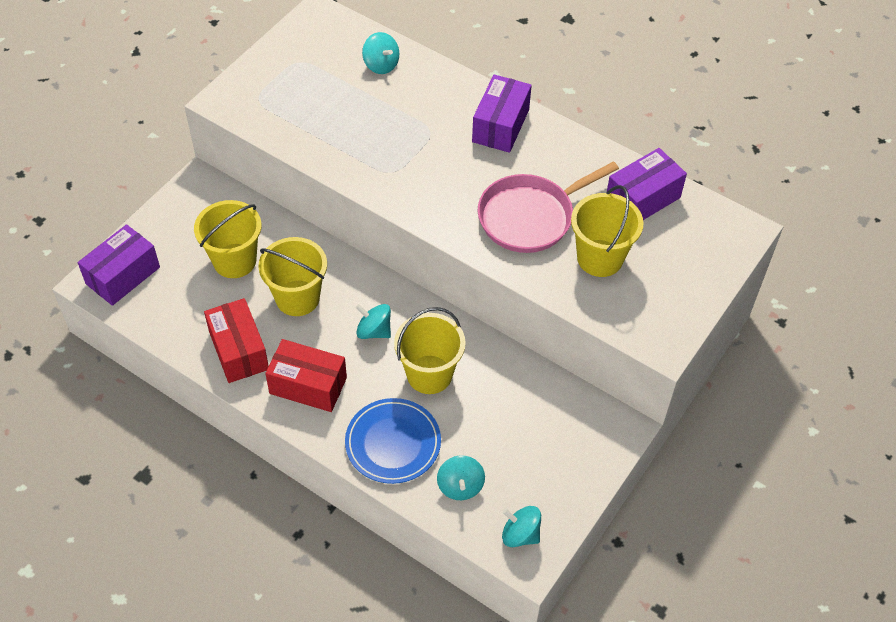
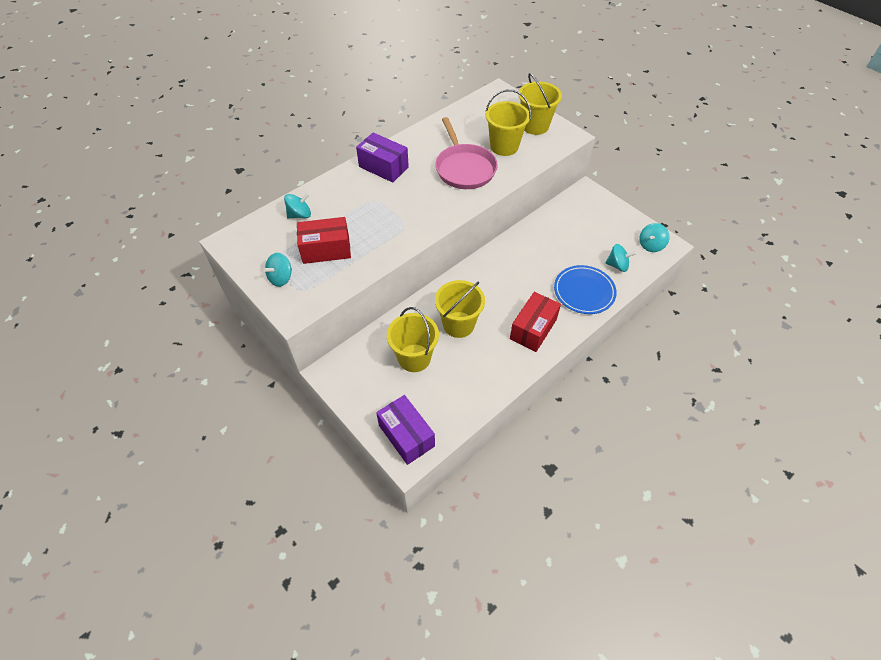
camera: 75 degrees left, 0 degrees up
red box [204,298,269,383] -> red box moved to [297,217,351,264]
turquoise spinning top [356,304,391,339] -> turquoise spinning top moved to [263,253,292,287]
yellow bucket [394,307,466,394] -> yellow bucket moved to [518,73,562,135]
purple box [607,148,687,220] -> none

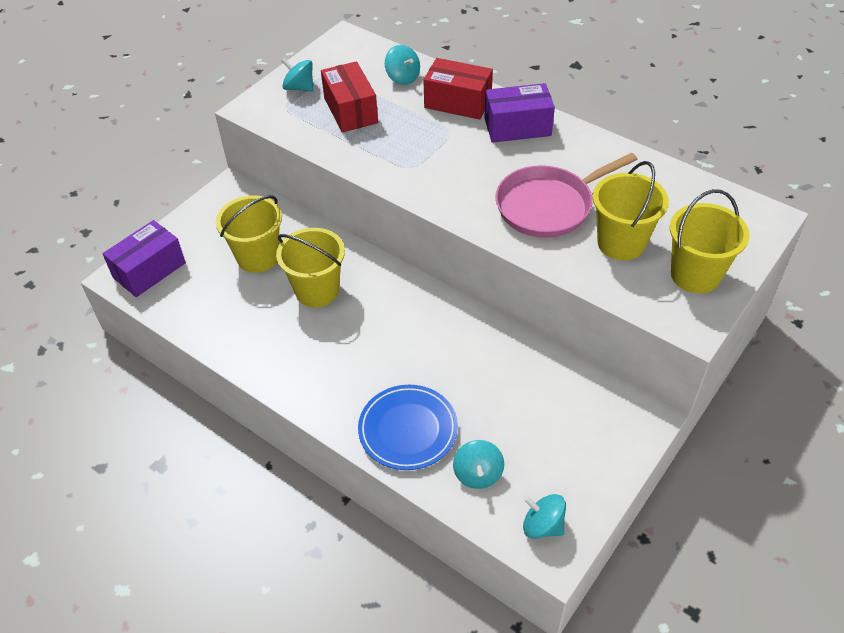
camera: 80 degrees right, 5 degrees down
purple box [356,132,409,183] -> purple box turned 60 degrees clockwise [484,83,555,143]
red box [510,292,561,352] -> red box moved to [423,58,493,120]

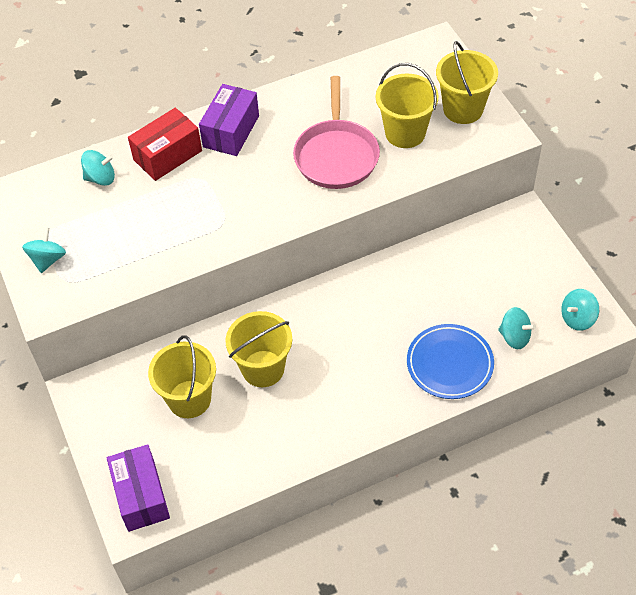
camera: 60 degrees left, 5 degrees up
turquoise spinning top [281,58,313,92] -> turquoise spinning top turned 135 degrees clockwise [22,227,66,273]
red box [321,61,378,133] -> none

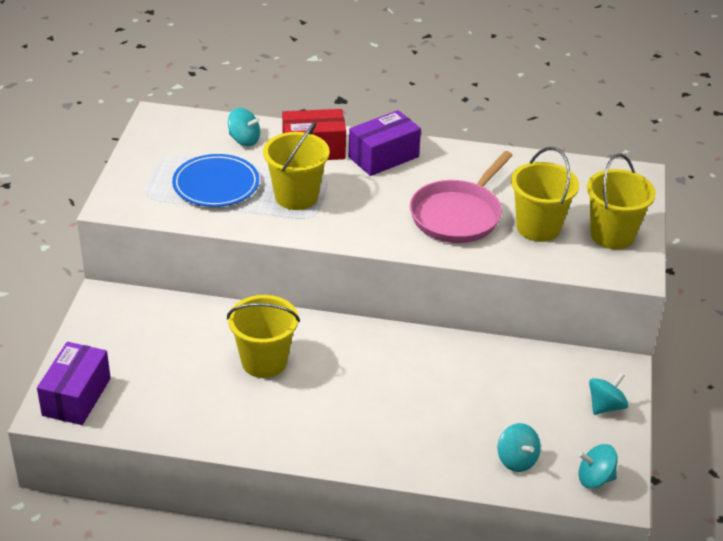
camera: 30 degrees right, 15 degrees down
turquoise spinning top [22,227,66,273] -> turquoise spinning top moved to [589,373,629,415]
yellow bucket [148,335,216,418] -> yellow bucket moved to [263,122,330,210]
blue plate [407,324,494,399] -> blue plate moved to [172,154,259,207]

